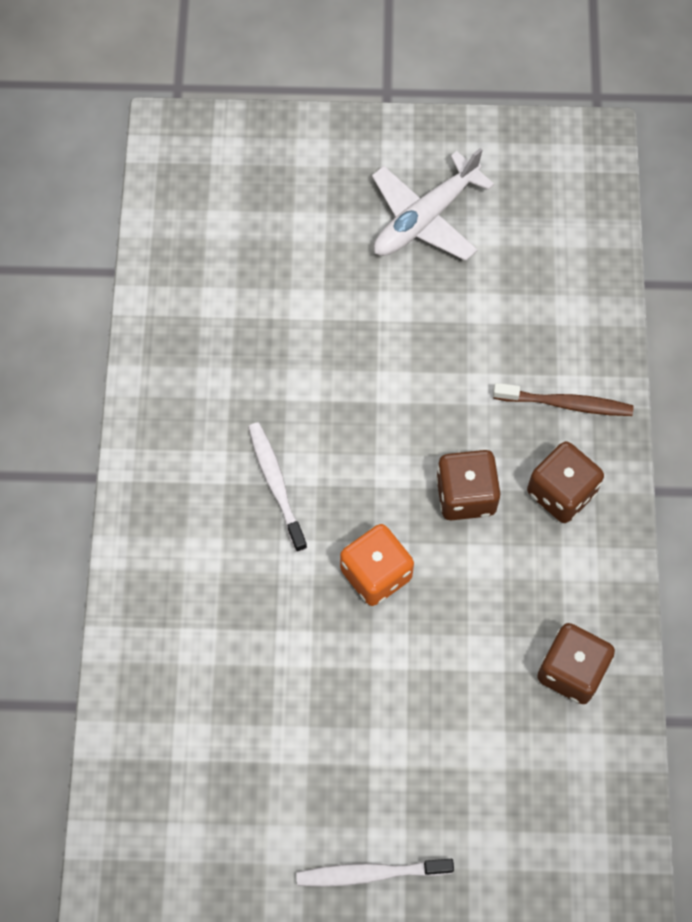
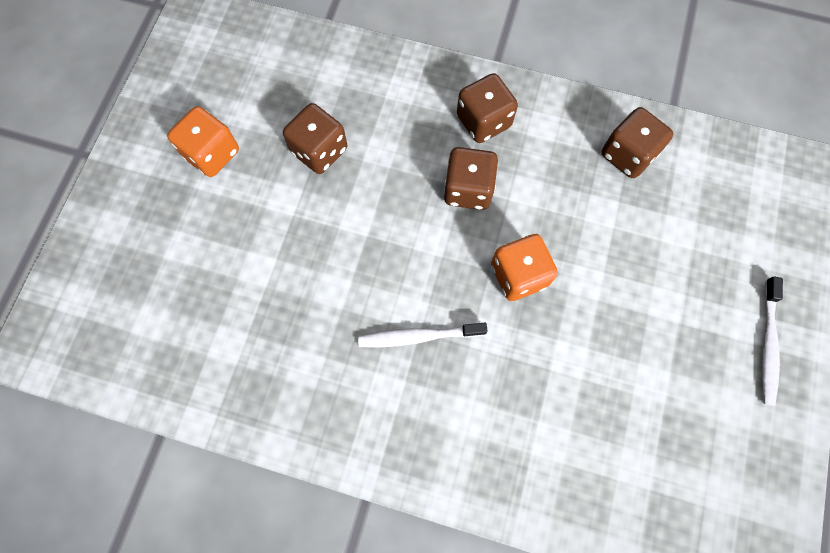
camera: 75 degrees left, 5 degrees up
white plane [372,148,494,261] -> orange dice [167,106,239,177]
brown toothbrush [493,383,634,416] -> none
none -> brown dice [283,103,347,174]

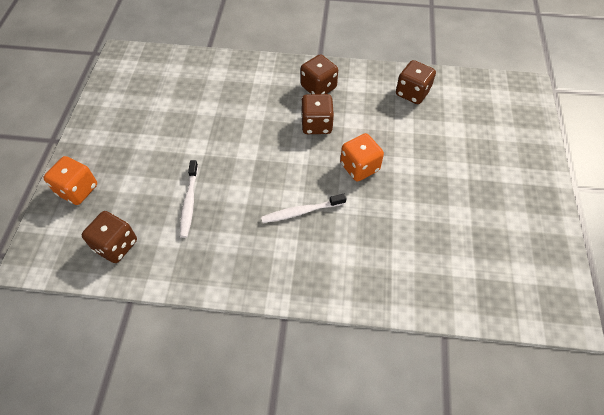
camera: 10 degrees left, 15 degrees down
orange dice [167,106,239,177] -> orange dice moved to [43,156,97,205]
brown dice [283,103,347,174] -> brown dice moved to [82,211,137,263]
white toothbrush [762,277,783,406] -> white toothbrush moved to [180,160,198,238]

